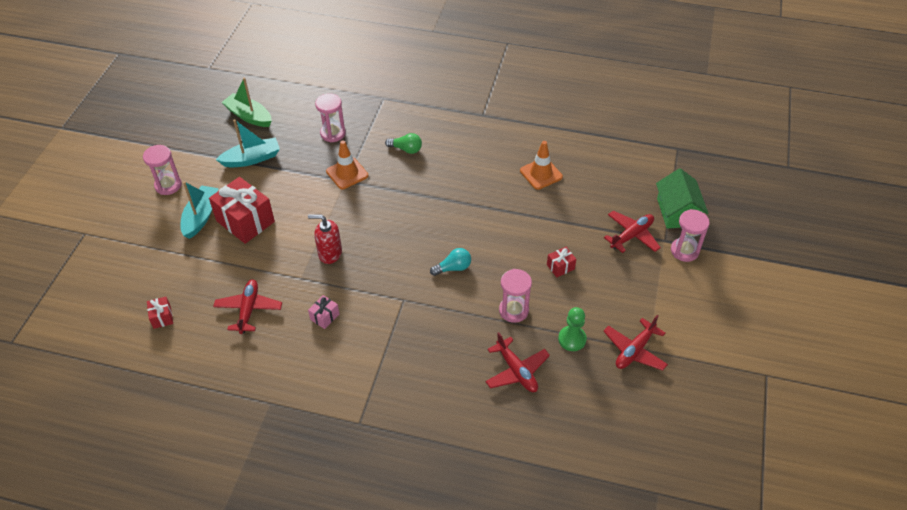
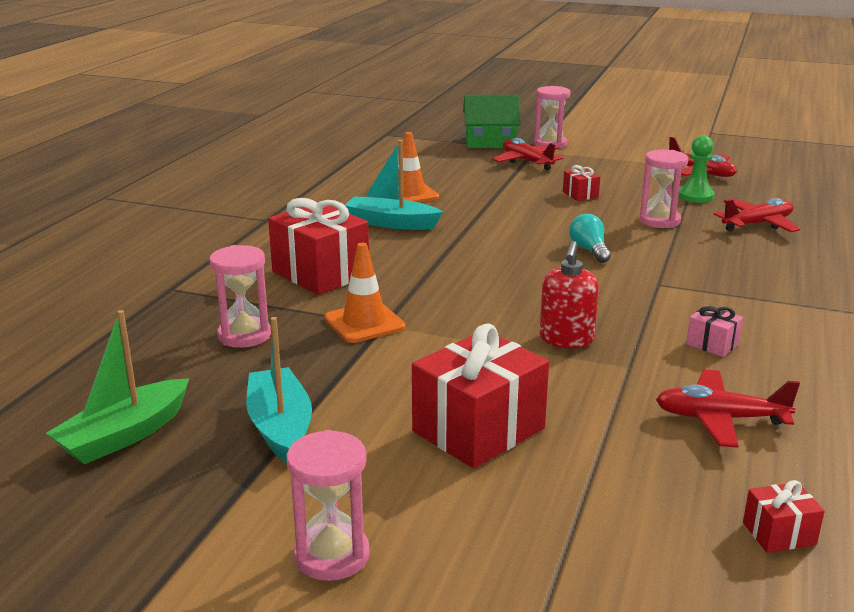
camera: 85 degrees left, 25 degrees down
turquoise boat [180,181,219,239] -> turquoise boat moved to [345,140,443,230]
green light bulb [385,133,422,154] -> red gift [268,198,369,295]

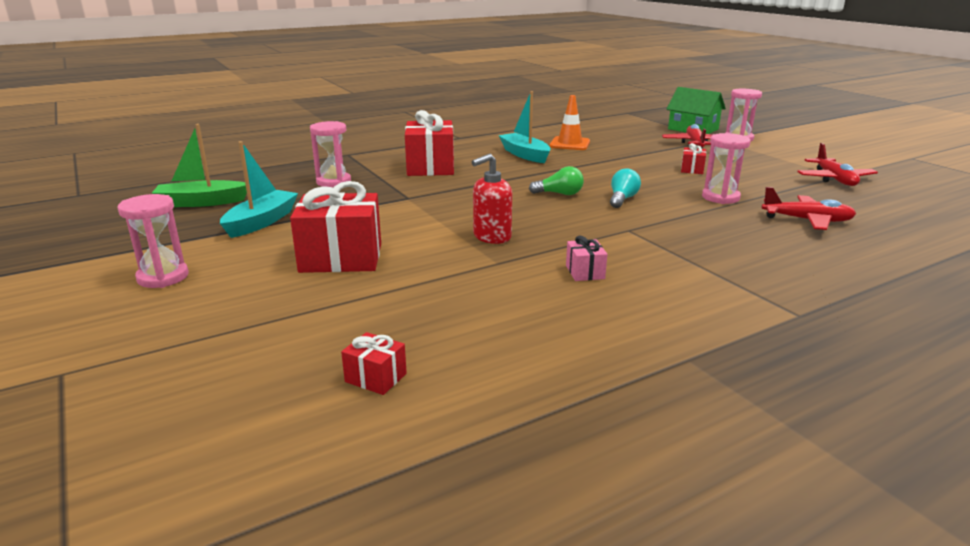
camera: 40 degrees right, 0 degrees up
orange traffic cone [324,243,405,343] -> none
red plane [656,370,800,448] -> none
green pawn [678,135,715,203] -> none
none -> green light bulb [529,166,584,195]

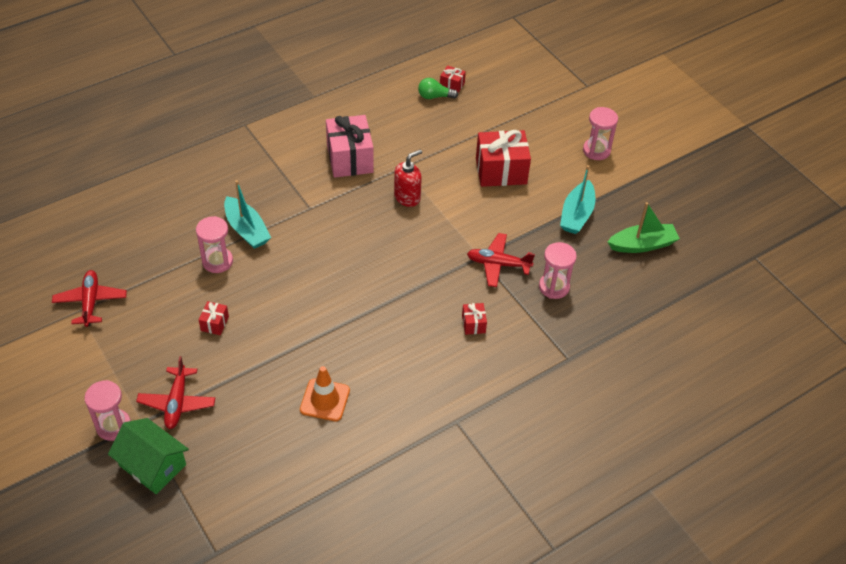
camera: 175 degrees right, 25 degrees up
red gift [405,110,454,176] -> red gift [462,303,487,335], size x0.46
turquoise boat [499,91,551,163] -> turquoise boat moved to [224,180,271,249]
green light bulb [529,166,584,195] -> green light bulb moved to [418,78,458,99]
pink gift [566,236,607,281] -> pink gift [326,115,374,178], size x2.17
turquoise light bulb [610,168,641,208] -> none
red plane [762,187,856,230] -> red plane moved to [467,233,535,287]

